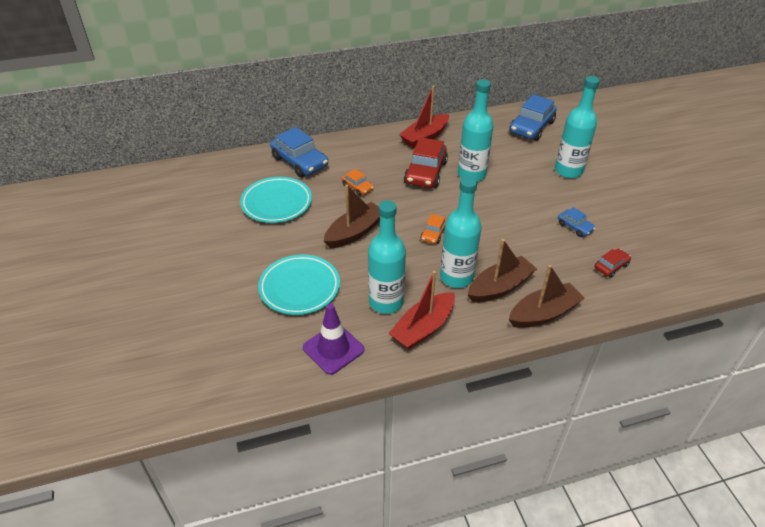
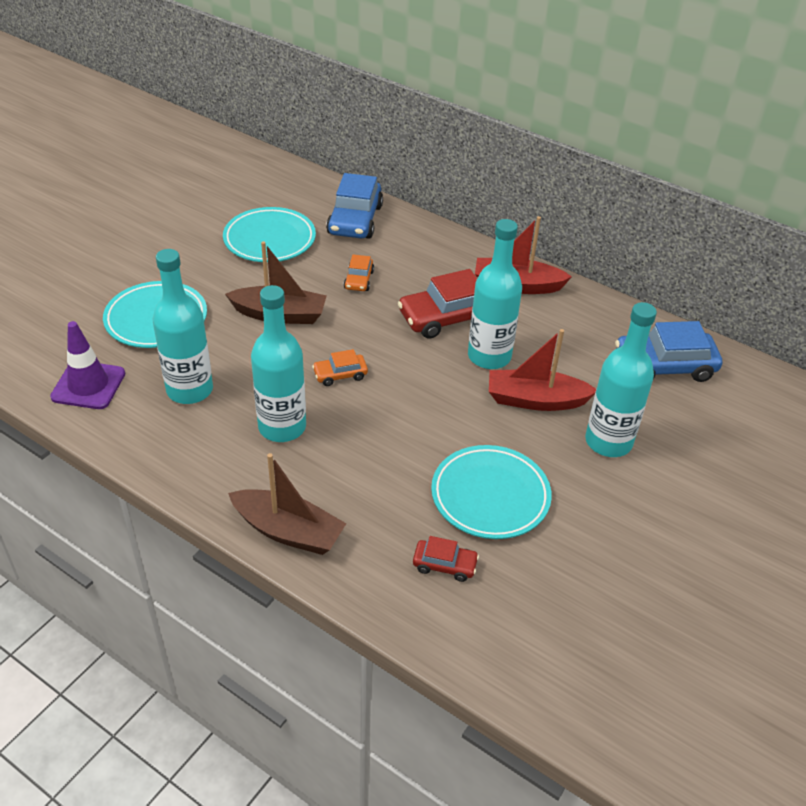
camera: 50 degrees right, 0 degrees up
red boat [389,271,455,350] -> red boat moved to [489,329,596,411]
brown boat [468,239,537,302] -> none
blue car [558,207,596,237] -> turquoise plate [431,445,552,539]

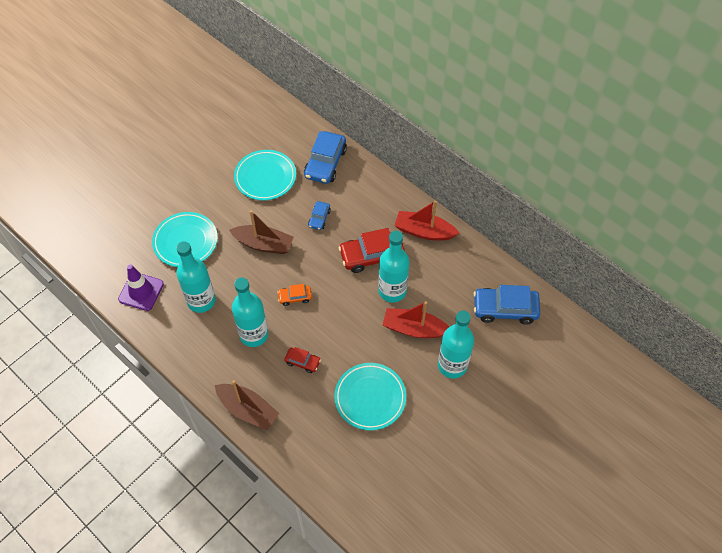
camera: 10 degrees right, 15 degrees up
orange car [344,254,374,291] -> blue car [308,201,331,230]
red car [413,536,479,582] -> red car moved to [284,347,321,373]

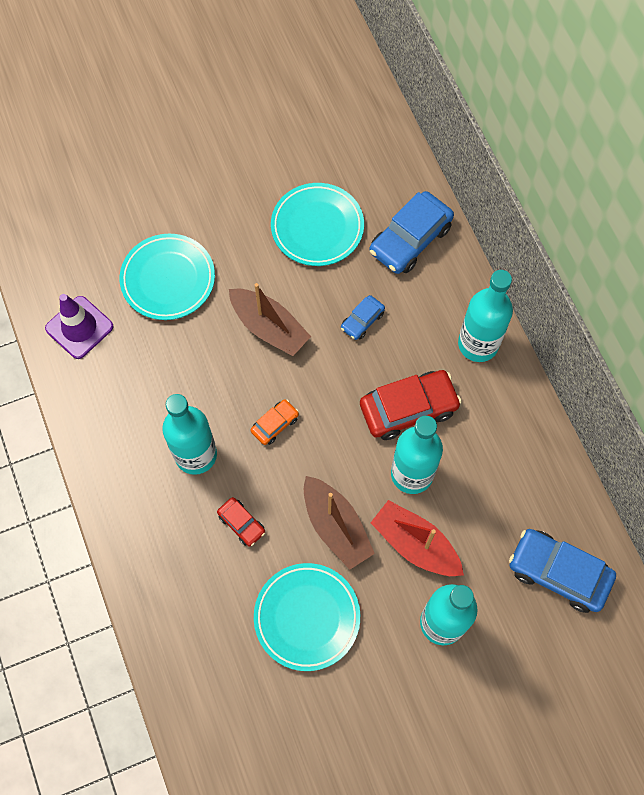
camera: 25 degrees right, 10 degrees up
turquoise bottle [176,241,216,313] -> turquoise bottle moved to [458,270,513,362]
brown boat [215,380,279,430] -> brown boat moved to [304,476,375,570]
orange car [277,284,312,306] -> orange car turned 120 degrees clockwise [251,399,299,445]
red car [339,228,405,273] -> red car turned 150 degrees clockwise [360,370,462,440]
red boat [394,200,459,240] -> none

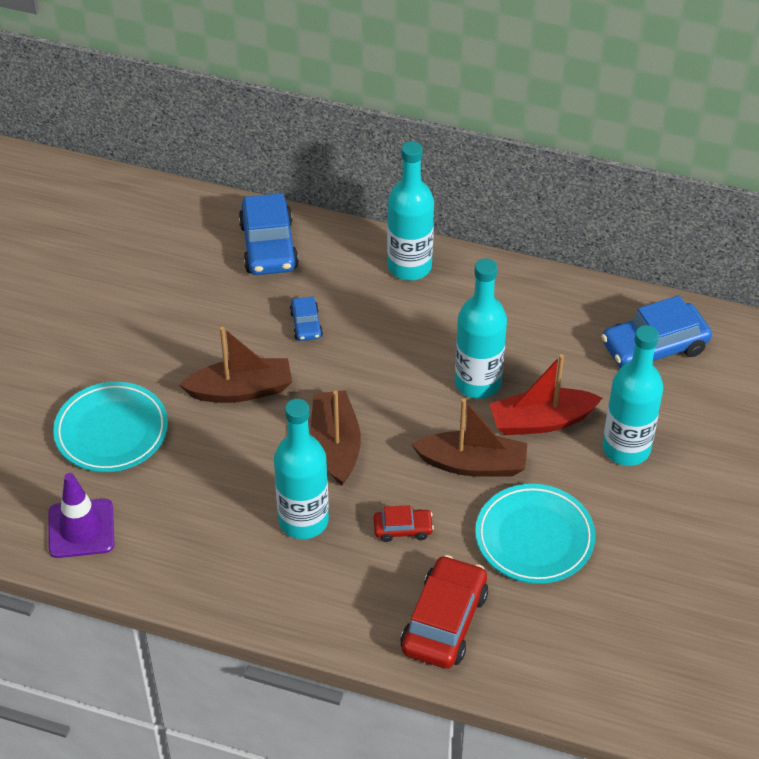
camera: 50 degrees left, 20 degrees down
orange car [251,399,299,445] -> brown boat [311,390,361,486]
turquoise plate [271,183,364,266] -> none
red car [360,370,462,440] -> red car moved to [400,555,488,669]

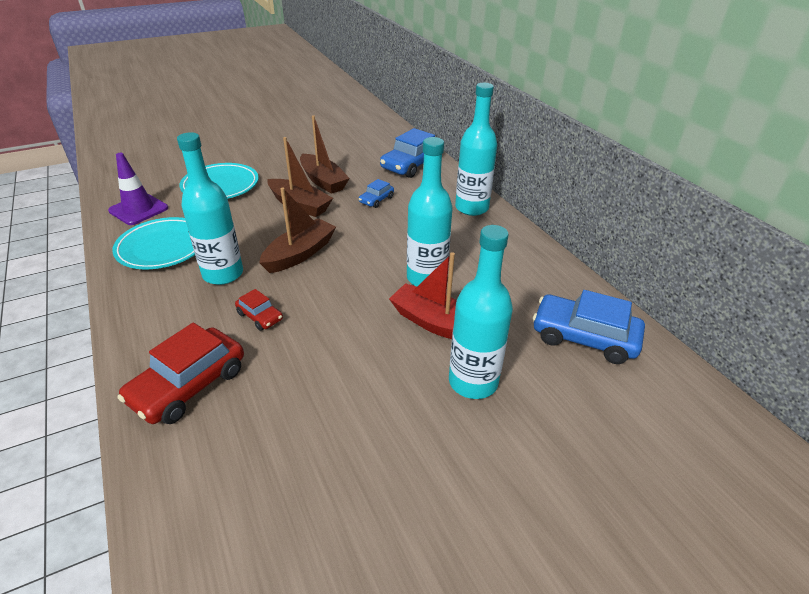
camera: 45 degrees right, 10 degrees down
red car [400,555,488,669] -> red car turned 150 degrees clockwise [117,322,244,424]
brown boat [411,398,527,477] -> brown boat moved to [300,115,350,194]
turquoise plate [475,484,595,584] -> turquoise plate moved to [112,217,195,269]

